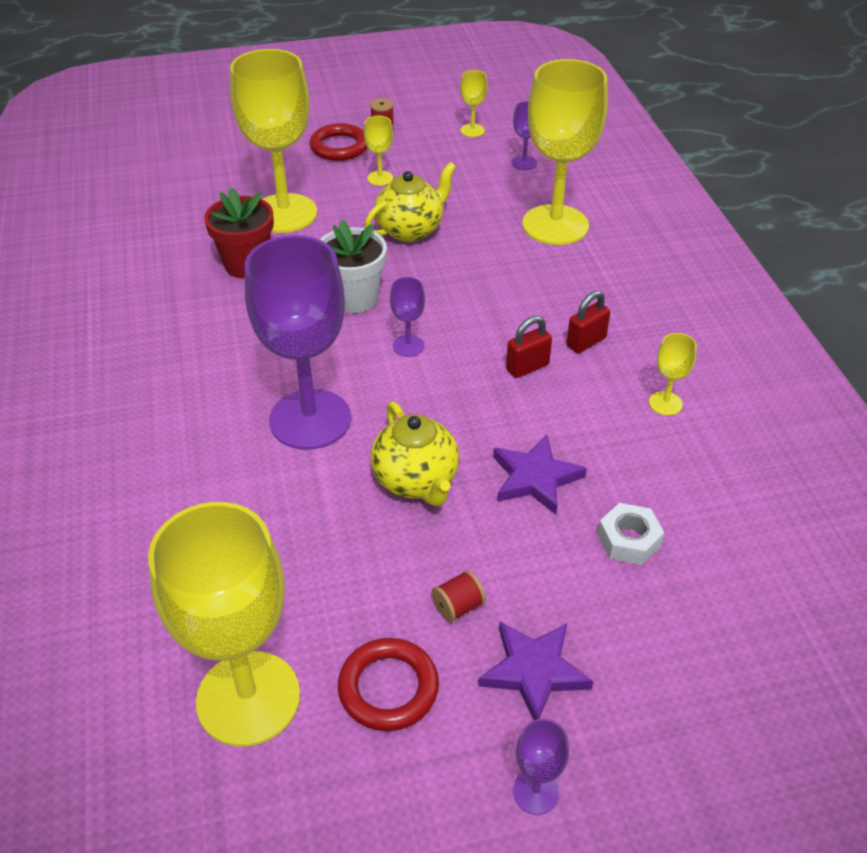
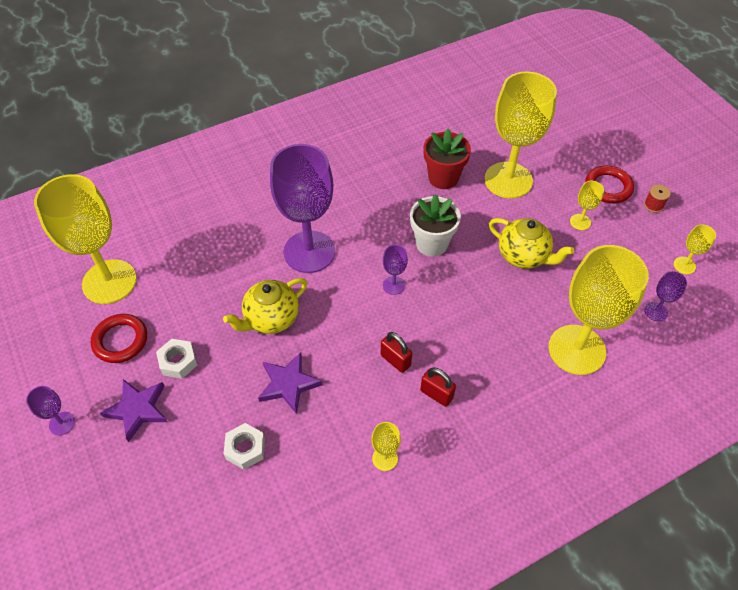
camera: 75 degrees right, 10 degrees up
red spool [432,570,486,622] -> white nut [156,339,197,379]

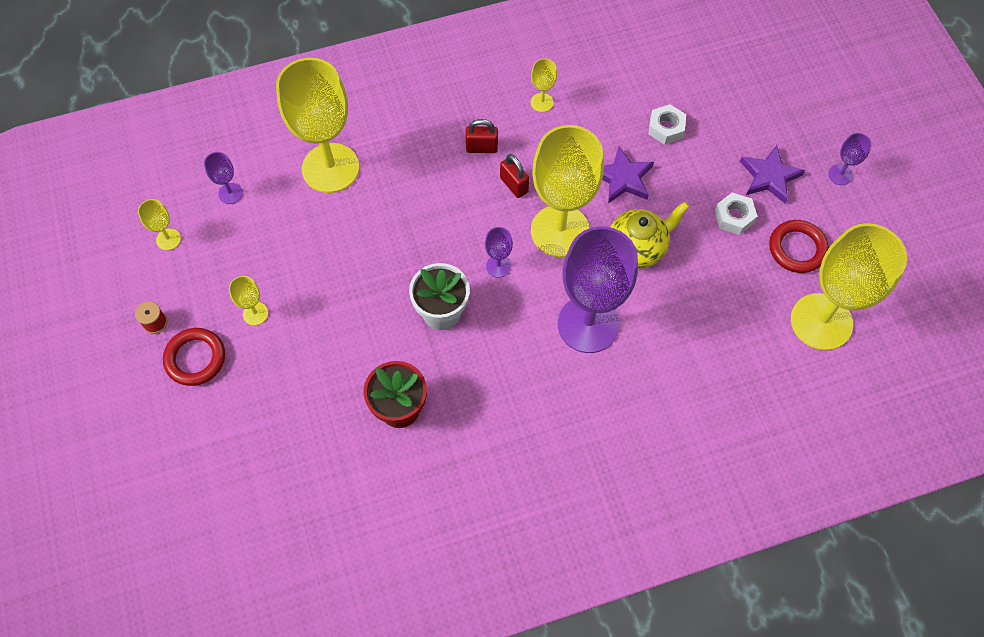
camera: 170 degrees left, 10 degrees up
red padlock [420,367,456,407] -> red padlock turned 45 degrees counterclockwise [466,119,498,153]
yellow goblet [484,71,557,199] -> yellow goblet moved to [531,125,604,257]
yellow teapot [489,218,574,269] -> none

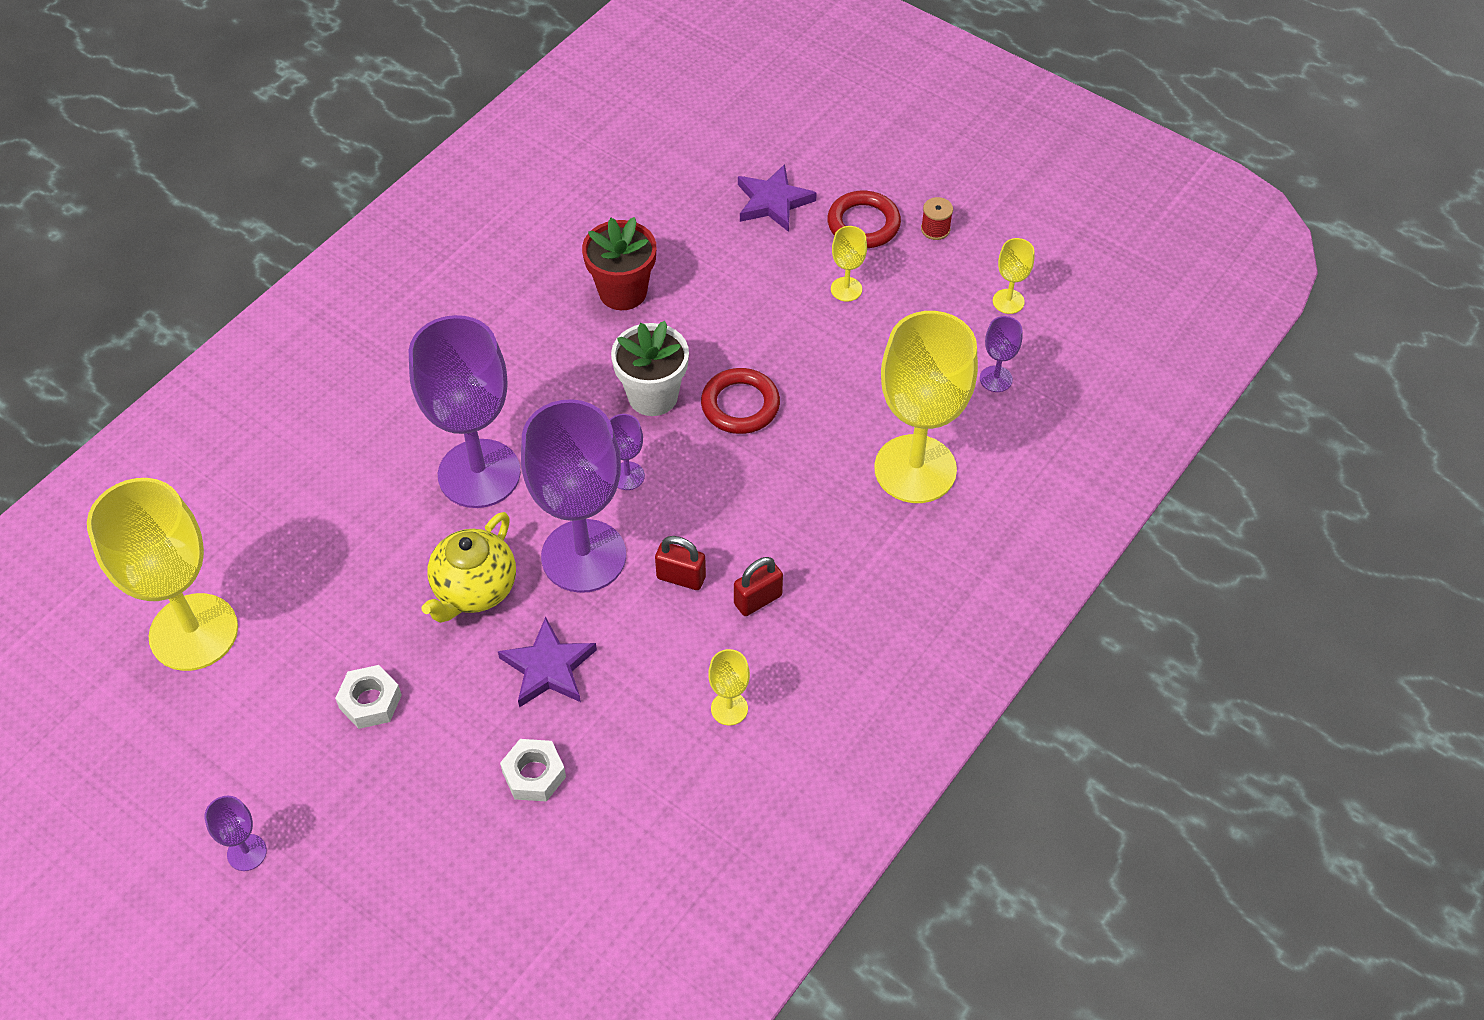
camera: 145 degrees right, 10 degrees down
yellow goblet [531,125,604,257] -> purple goblet [521,399,626,593]
purple star [740,145,805,204] -> purple star moved to [738,164,817,232]
red ring [769,220,829,273] -> red ring moved to [701,368,780,434]

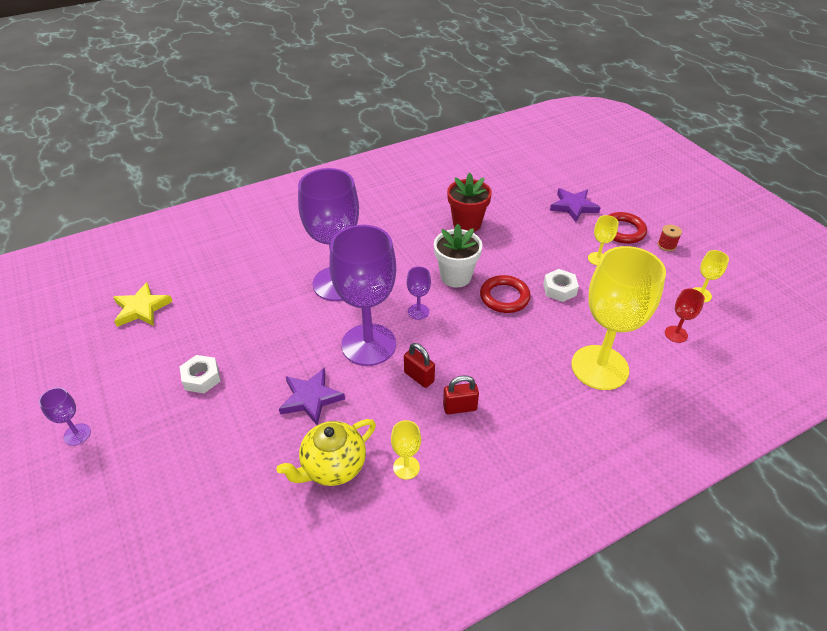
camera: 25 degrees right, 10 degrees down
yellow goblet [87,478,238,671] -> yellow star [113,282,173,327]
yellow teapot [422,512,516,623] -> yellow teapot moved to [276,419,376,486]
white nut [500,739,566,802] -> white nut moved to [543,269,579,302]
purple goblet [980,316,1022,392] -> red goblet [665,288,705,343]

